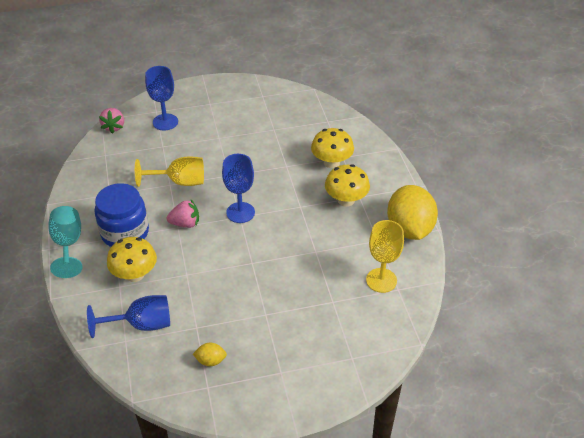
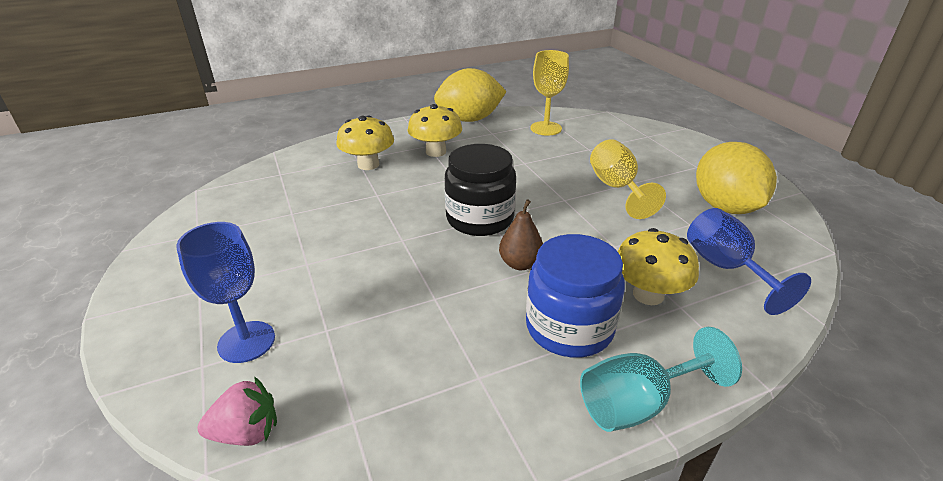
camera: 100 degrees left, 10 degrees down
yellow goblet [135,156,204,187] -> yellow goblet moved to [590,139,666,219]
pink strawberry [167,200,199,228] -> brown pear [499,199,543,270]
yellow lemon [193,343,227,366] -> yellow lemon [696,142,777,214], size x2.41
blue goblet [222,154,255,223] -> black jar [445,144,516,236]

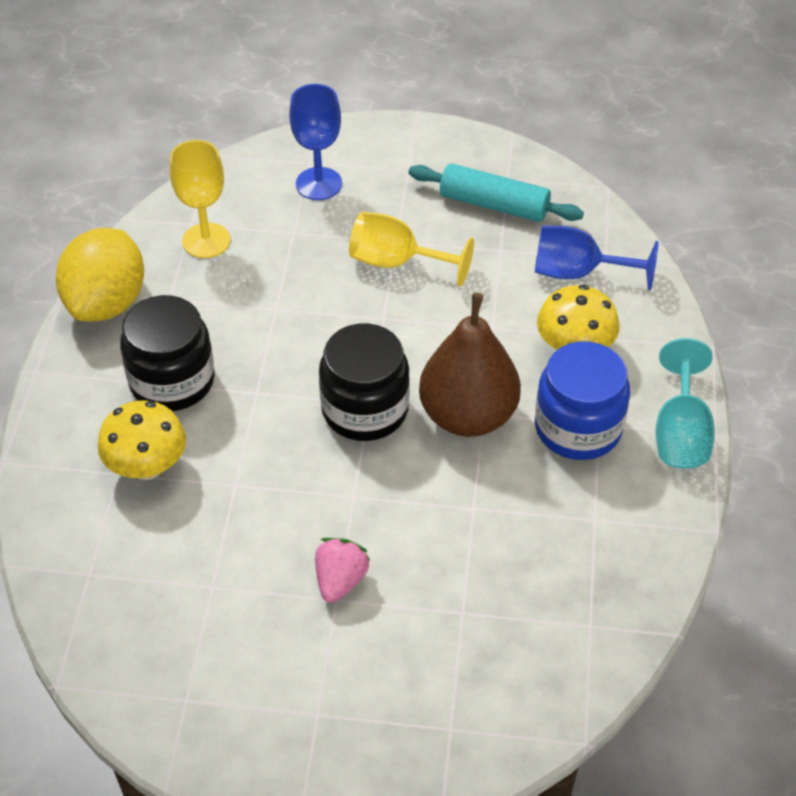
camera: 60 degrees left, 15 degrees up
blue goblet [176,222,275,363] -> blue goblet moved to [289,84,342,200]
pink strawberry [198,376,277,446] -> pink strawberry moved to [315,538,370,603]
yellow mushroom [407,104,462,157] -> black jar [120,295,215,411]
brown pear [499,199,543,270] -> brown pear [419,293,521,437], size x1.97
yellow lemon [696,142,777,214] -> turquoise rolling pin [409,163,584,222]

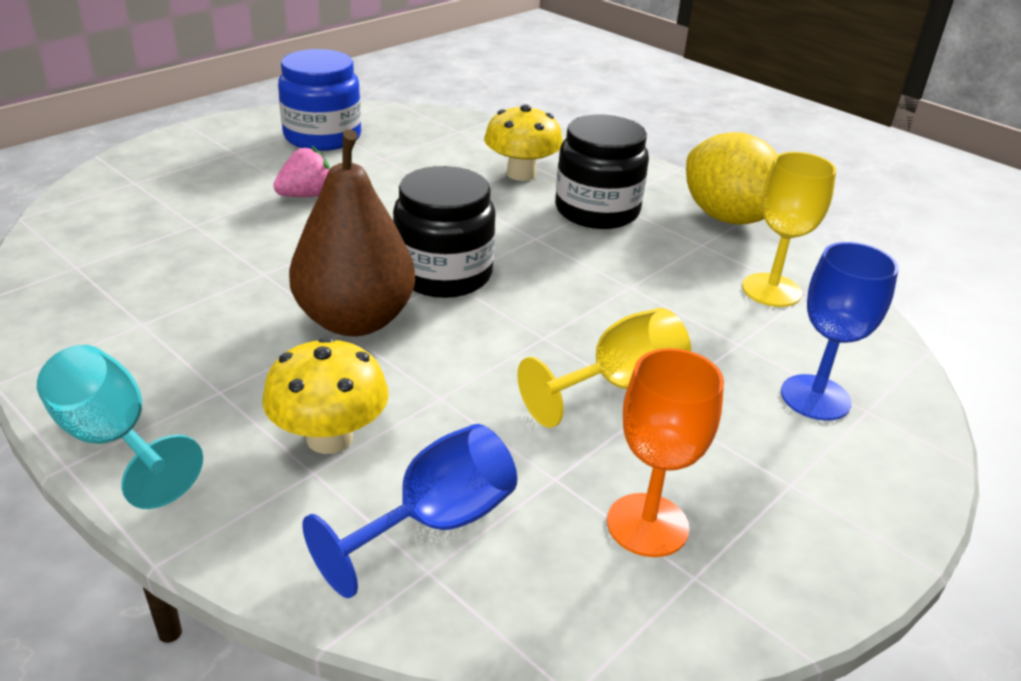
camera: 125 degrees right, 15 degrees down
pink strawberry [315,538,370,603] -> pink strawberry turned 90 degrees counterclockwise [273,146,330,197]
turquoise rolling pin [409,163,584,222] -> orange goblet [607,348,724,557]
blue jar [535,341,630,460] -> blue jar moved to [278,49,361,151]

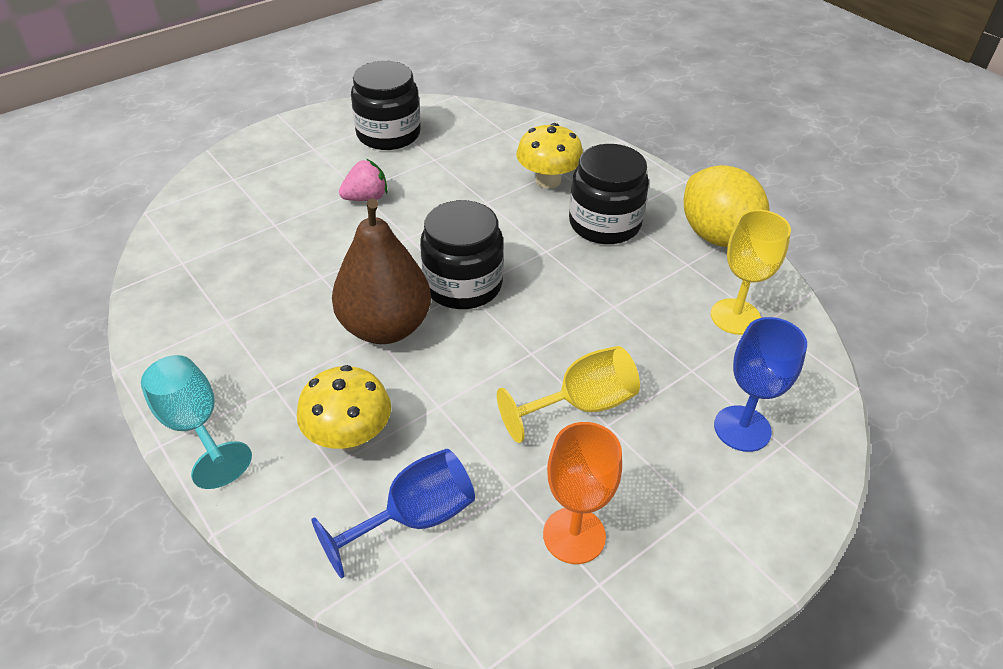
camera: 10 degrees right, 10 degrees up
blue jar [278,49,361,151] -> black jar [351,61,421,150]

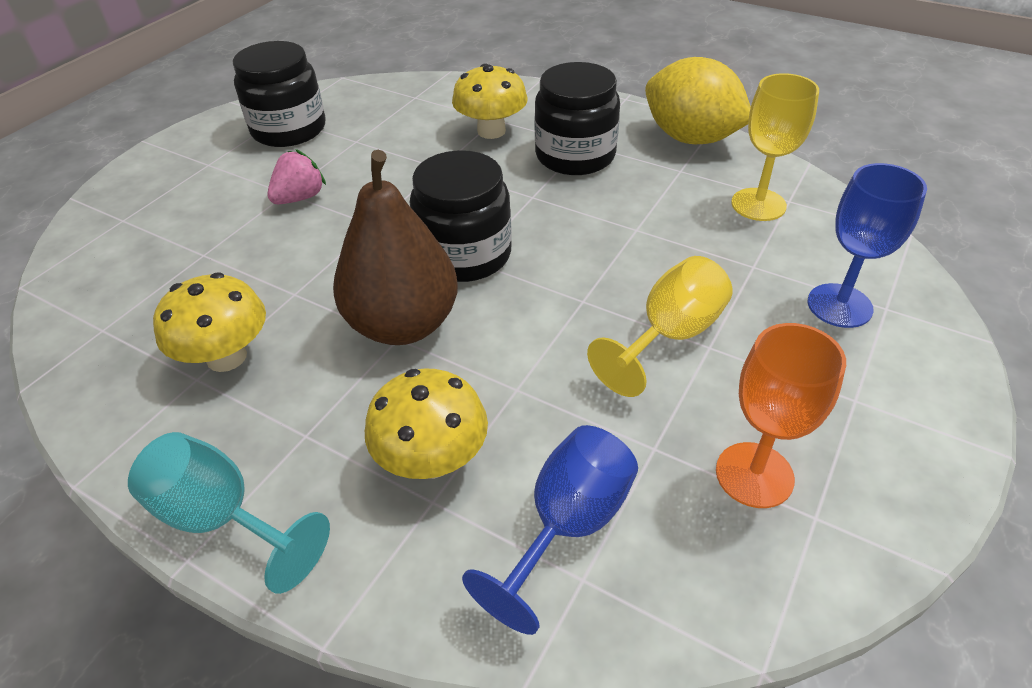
camera: 20 degrees left, 0 degrees up
none -> yellow mushroom [153,272,266,372]

